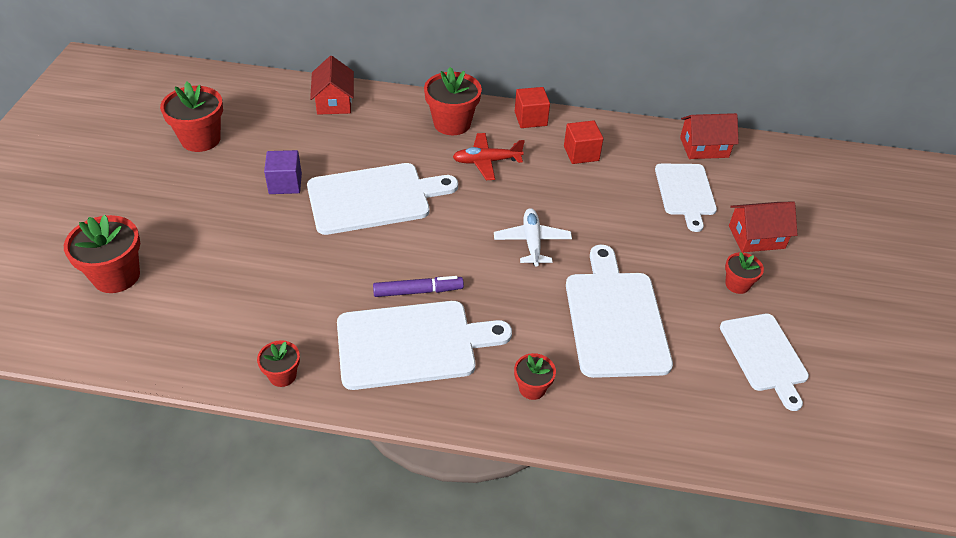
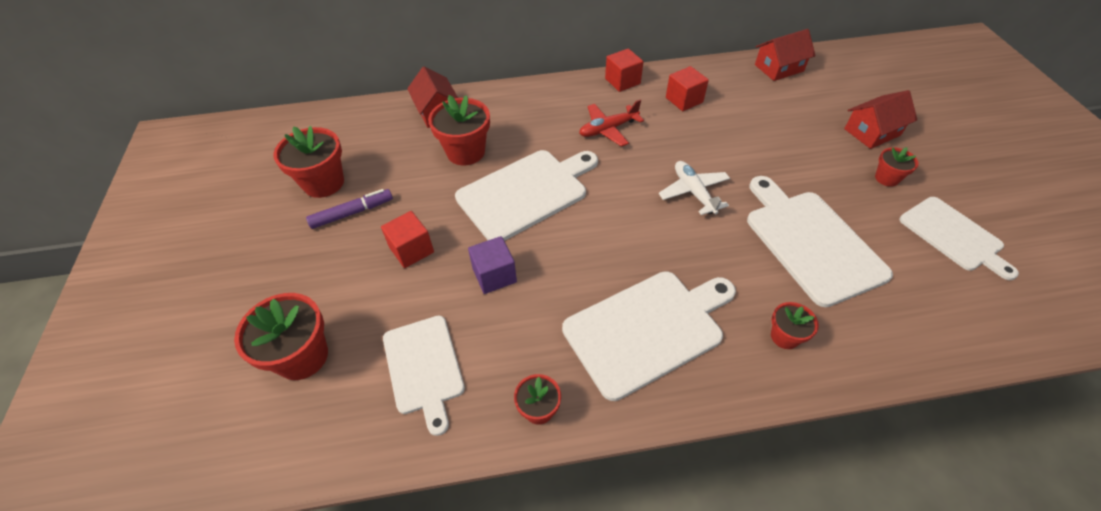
camera: 15 degrees left, 5 degrees up
purple cube [264,150,302,194] -> purple cube moved to [468,236,517,294]
purple marker [373,276,464,297] -> purple marker moved to [306,189,393,229]
red flower pot [424,67,482,135] -> red flower pot moved to [428,95,490,165]
white cutting board [655,164,717,232] -> white cutting board moved to [383,316,465,436]
none -> red cube [381,211,434,268]

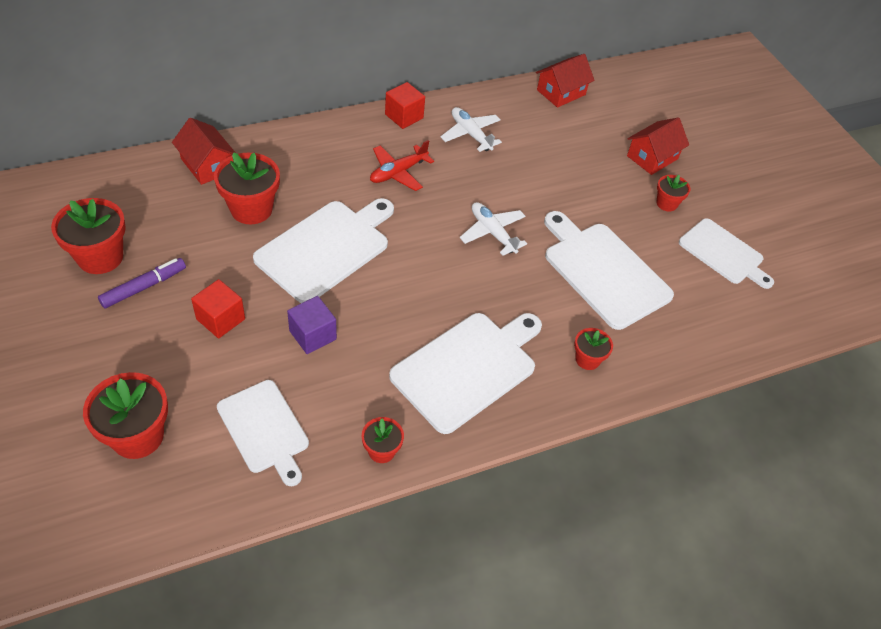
camera: 20 degrees left, 0 degrees up
red cube [666,66,709,111] -> white plane [441,107,502,152]

